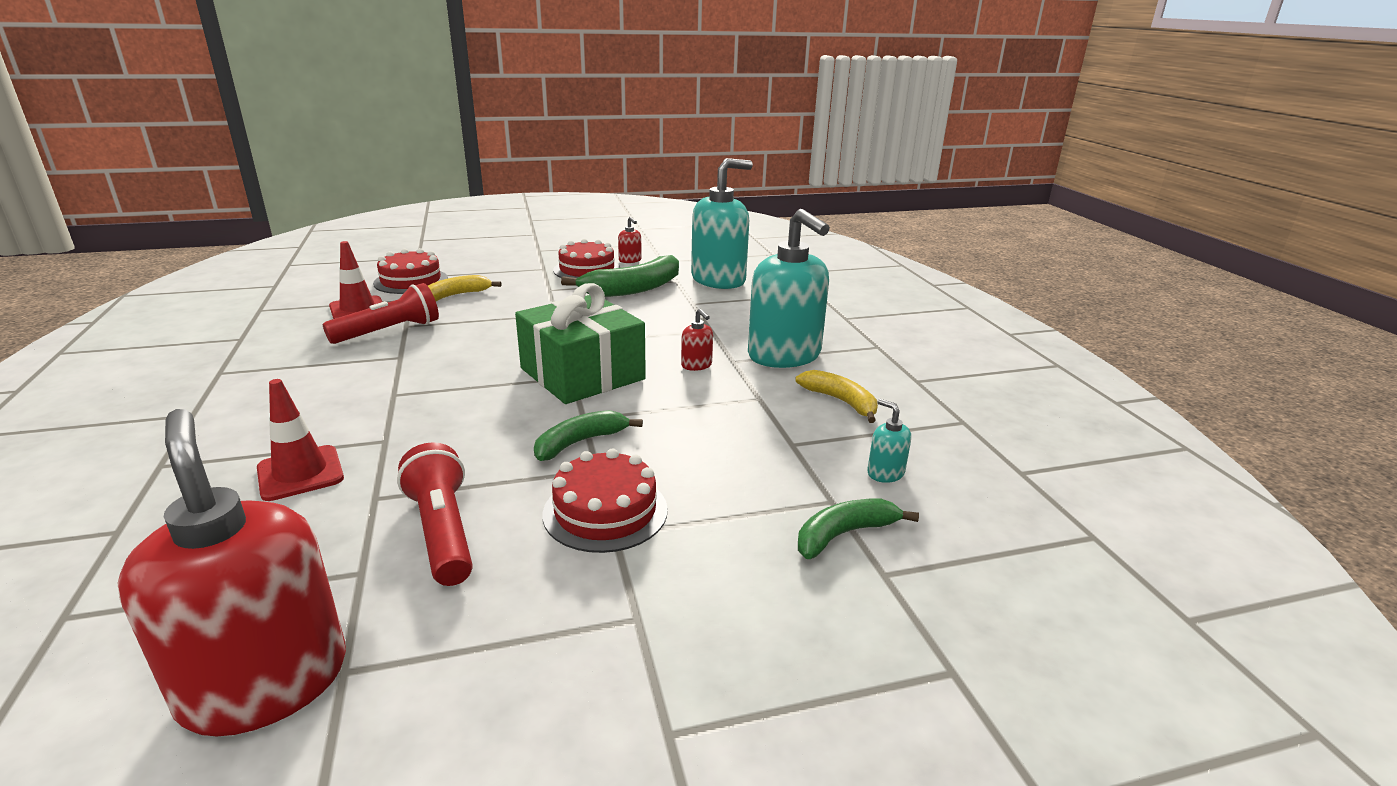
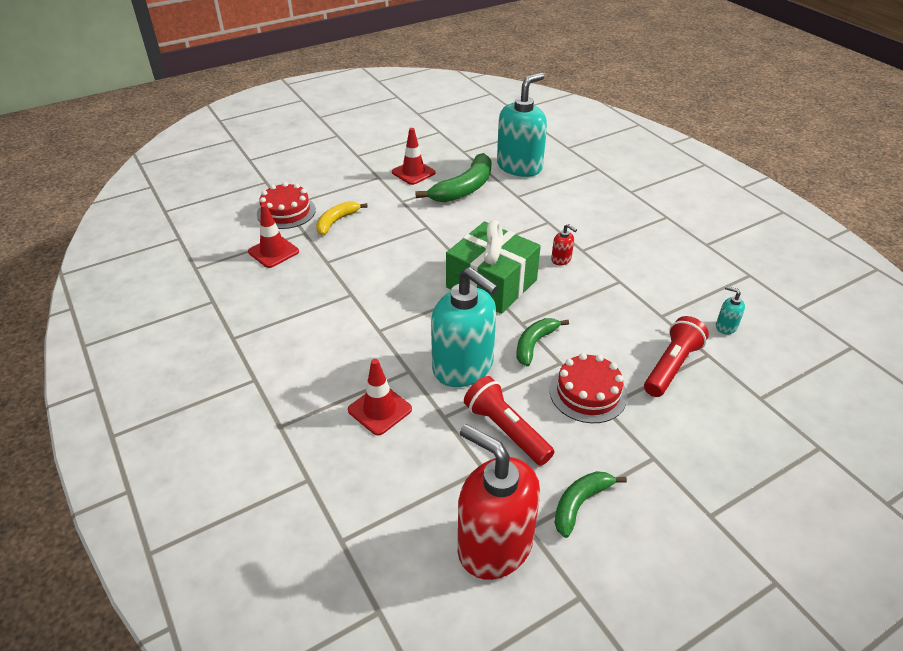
camera: 15 degrees left, 15 degrees up
red flashlight [323,283,439,344] -> red flashlight moved to [644,316,709,397]
red cake [553,239,620,278] -> red traffic cone [392,128,436,185]
red soap dispenser [618,217,642,263] -> none
turquoise soap dispenser [748,209,830,368] -> turquoise soap dispenser moved to [431,267,498,387]
yellow banana [795,370,878,423] -> none
green banana [798,498,919,559] -> green banana moved to [554,471,627,538]

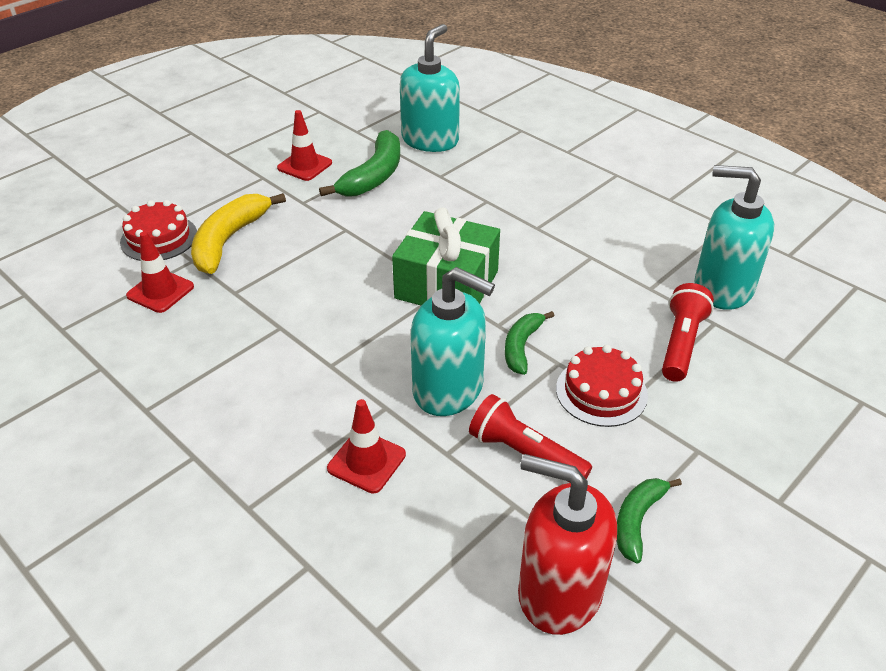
camera: 15 degrees left, 0 degrees up
yellow banana [316,201,368,235] -> yellow banana [191,193,286,274], size x1.66
red soap dispenser [551,224,577,265] -> none
turquoise soap dispenser [716,286,745,334] -> turquoise soap dispenser [694,165,774,310], size x2.49

